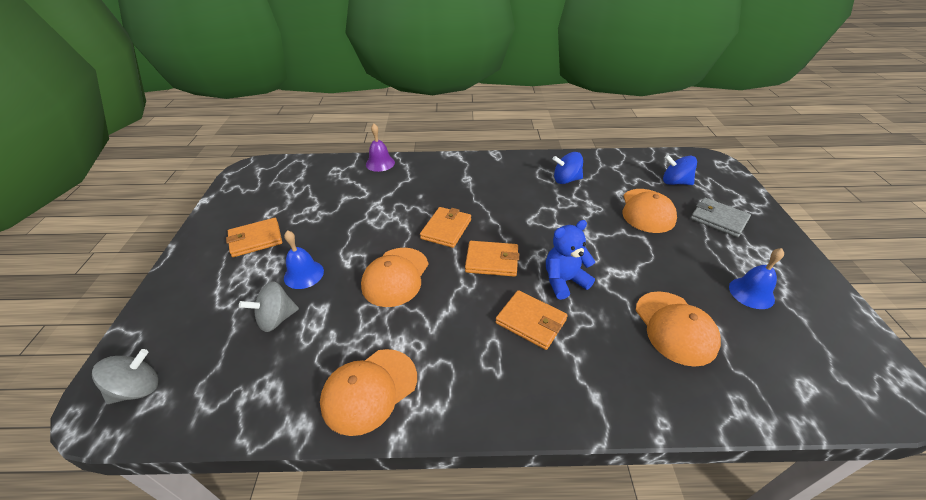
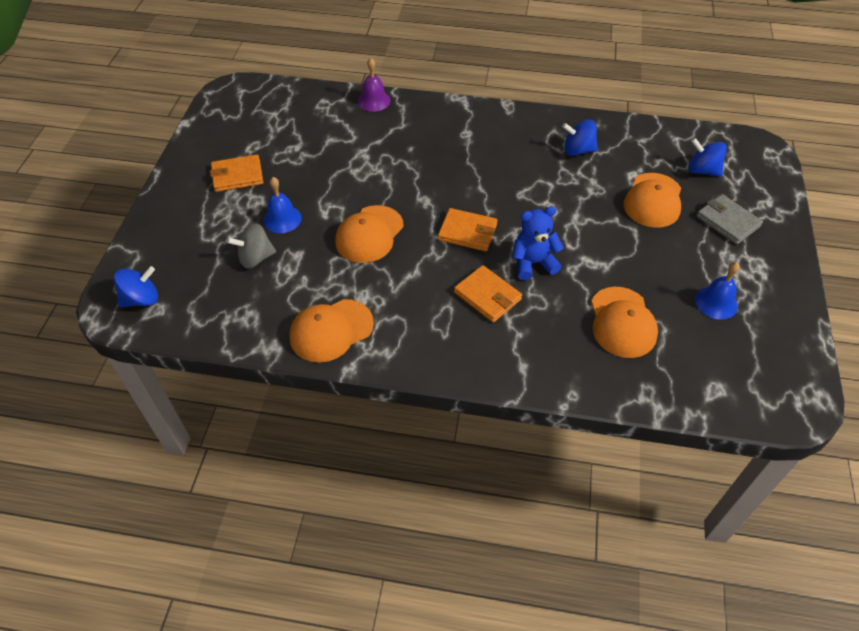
camera: 10 degrees right, 10 degrees up
grey spinning top [92,349,158,404] -> blue spinning top [114,266,158,307]
orange wallet [420,207,471,248] -> none

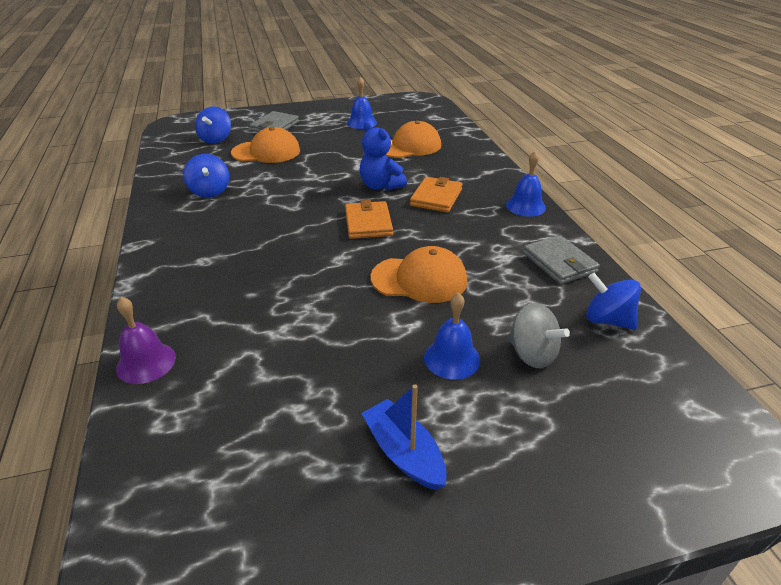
camera: 115 degrees left, 15 degrees down
blue spinning top [114,266,158,307] -> blue spinning top moved to [586,273,641,330]
orange wallet [210,155,263,192] -> blue boat [361,384,447,491]
orange cap [289,299,374,363] -> grey wallet [523,235,600,284]
none -> blue bell [506,151,546,217]

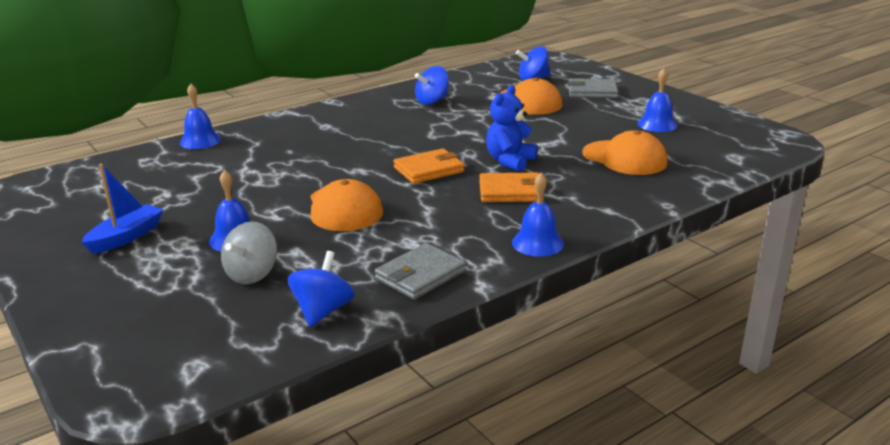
camera: 70 degrees right, 10 degrees down
purple bell [116,297,176,384] -> blue bell [180,84,221,149]

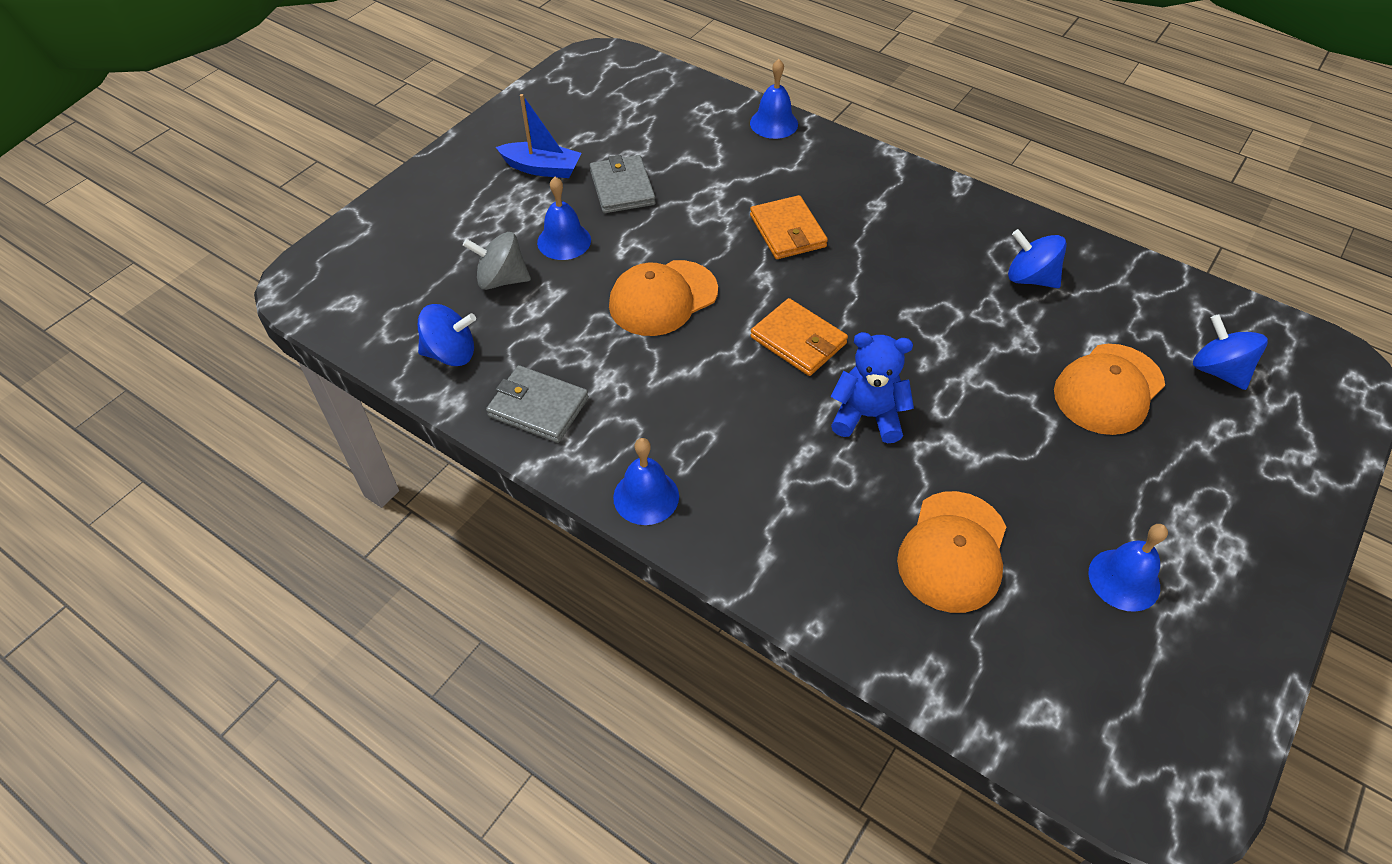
camera: 70 degrees right, 25 degrees up
orange wallet [479,172,544,202] -> orange wallet moved to [750,195,828,259]
grey wallet [568,78,618,98] -> grey wallet moved to [590,155,656,213]

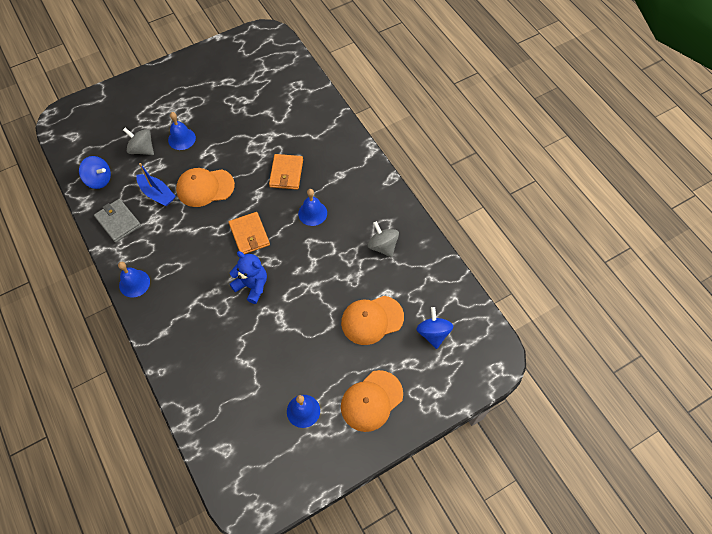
camera: 25 degrees right, 10 degrees up
blue boat [496,94,582,178] -> blue boat moved to [136,163,176,206]
grey wallet [590,155,656,213] -> none
blue bell [750,59,798,139] -> blue bell moved to [298,189,327,226]
orange cap [897,491,1006,613] -> orange cap moved to [341,370,403,432]
blue spinning top [1008,229,1067,288] -> grey spinning top [367,221,399,258]

